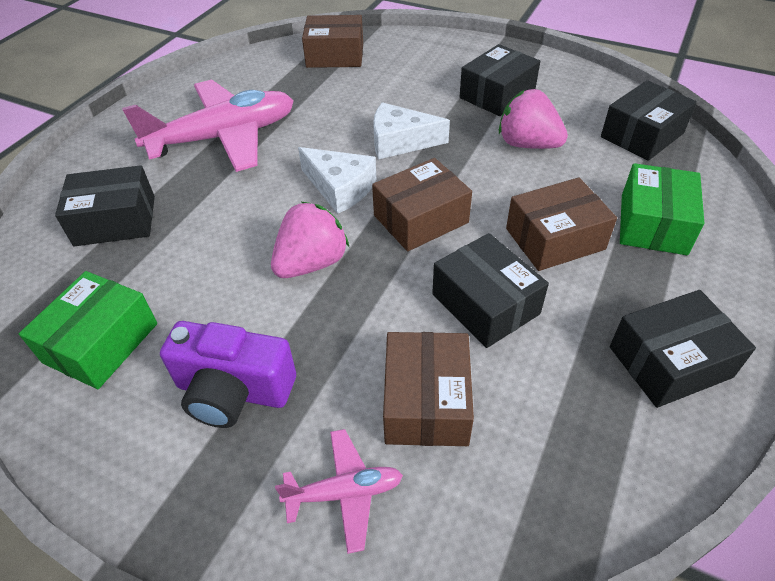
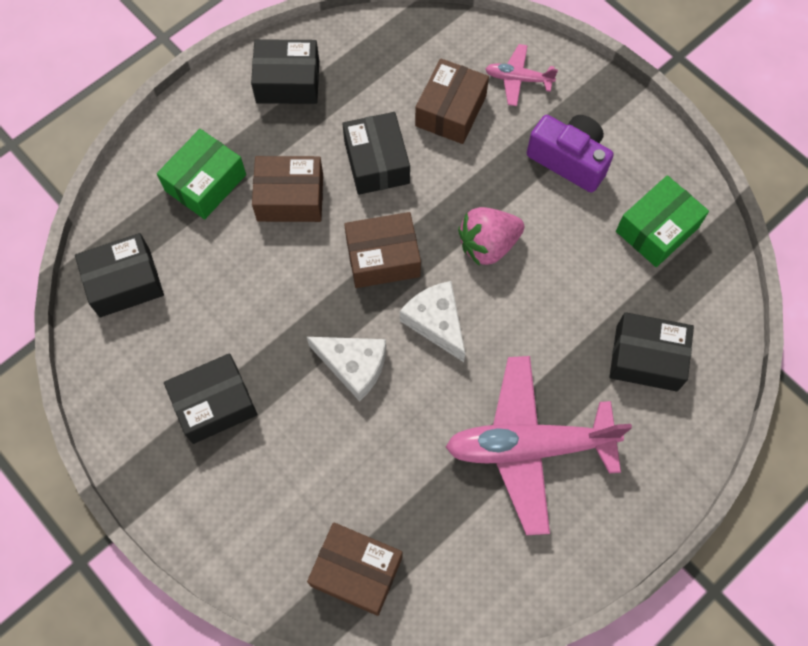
camera: 160 degrees left, 20 degrees up
pink strawberry [499,89,568,149] -> none

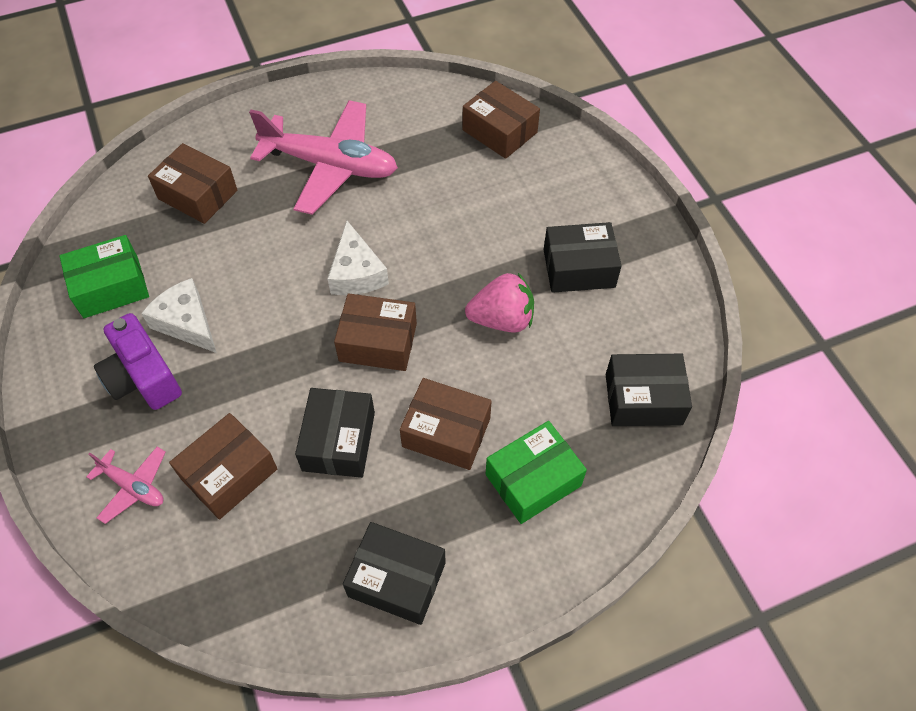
camera: 160 degrees left, 10 degrees down
white cheese [307,337,386,401] -> white cheese moved to [141,278,217,353]
pink strawberry [458,207,524,266] -> pink strawberry moved to [465,273,534,333]
black box [609,312,694,392] -> brown box [148,143,238,224]

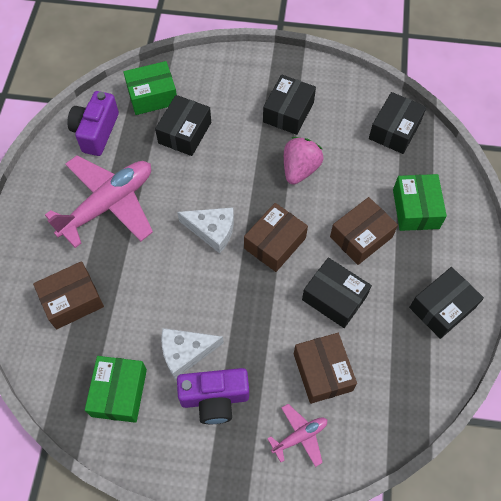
camera: 60 degrees left, 5 degrees up
brown box [463,81,540,159] -> green box [123,61,177,115]
none -> purple camera [67,91,119,156]
none -> black box [155,95,211,156]

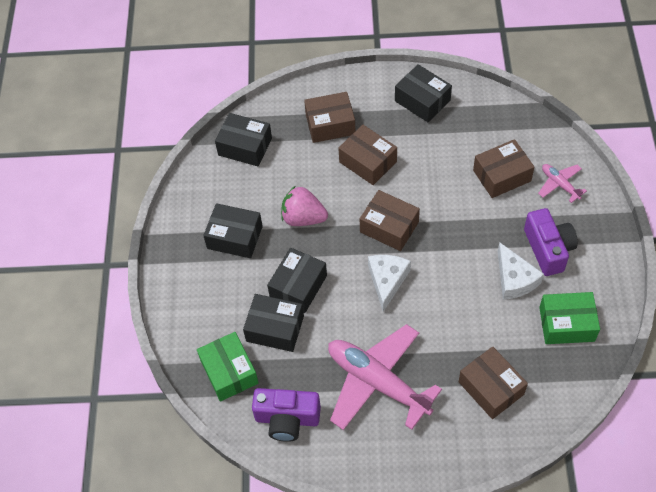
camera: 95 degrees left, 5 degrees down
black box [302,257,372,328] -> black box moved to [267,248,327,313]
green box [393,174,447,231] -> brown box [304,92,355,143]

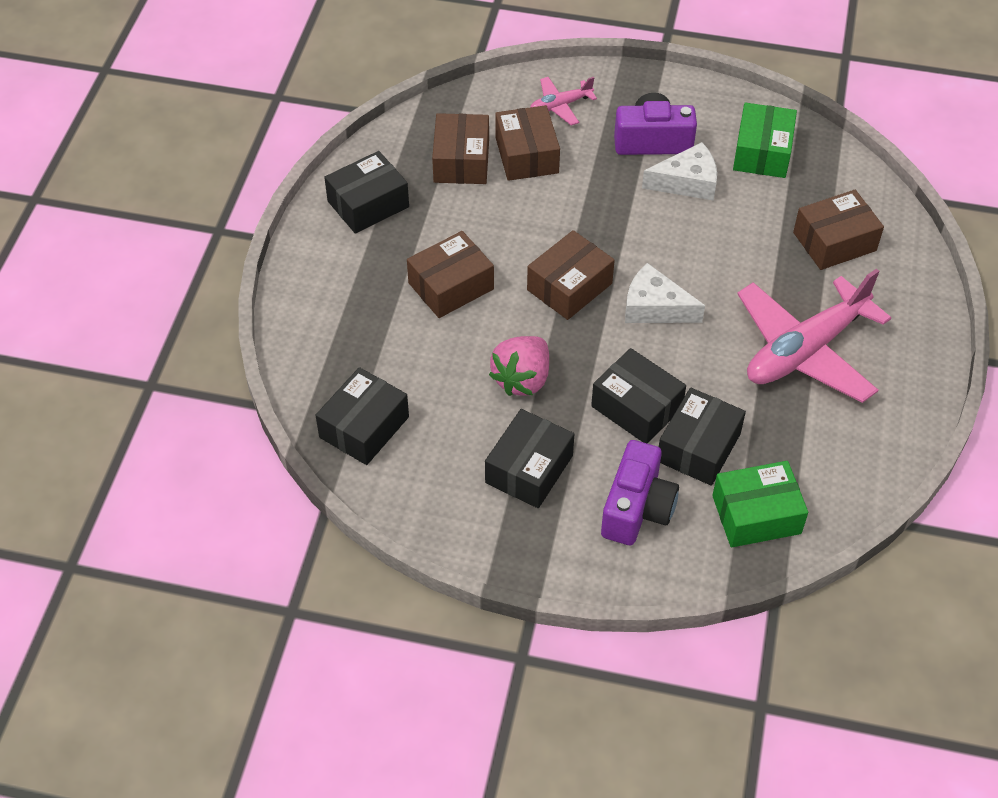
camera: 80 degrees left, 5 degrees down
purple camera [252,388,321,442] -> purple camera moved to [601,440,679,545]
brown box [304,92,355,143] -> brown box moved to [432,113,489,184]

